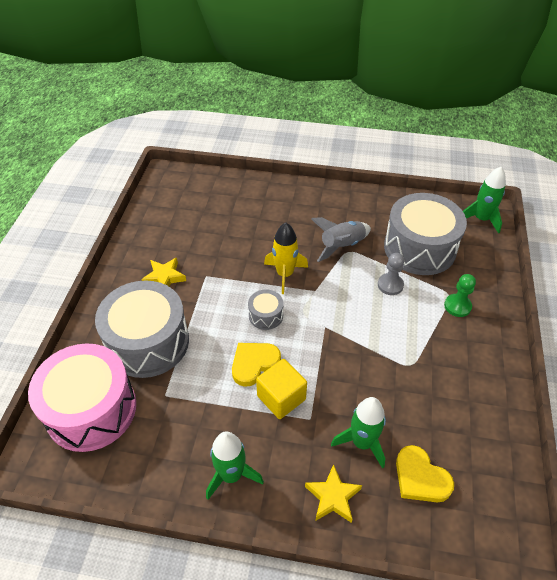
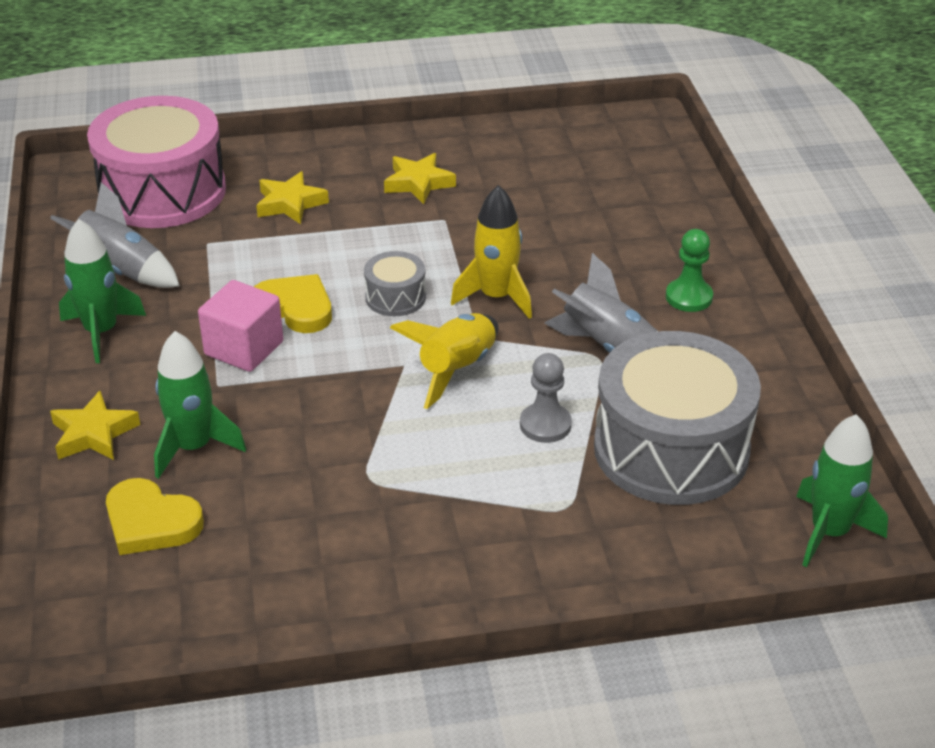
camera: 70 degrees right, 10 degrees down
grey drum [95,281,189,378] -> yellow star [256,171,329,224]
yellow cube [256,359,307,419] -> pink cube [198,280,283,372]
yellow heart [396,445,454,502] -> yellow heart turned 90 degrees counterclockwise [106,478,204,555]
green pawn [444,274,476,317] -> green pawn moved to [666,229,713,312]
none -> grey rocket [50,182,180,288]
none -> yellow rocket [390,313,498,409]

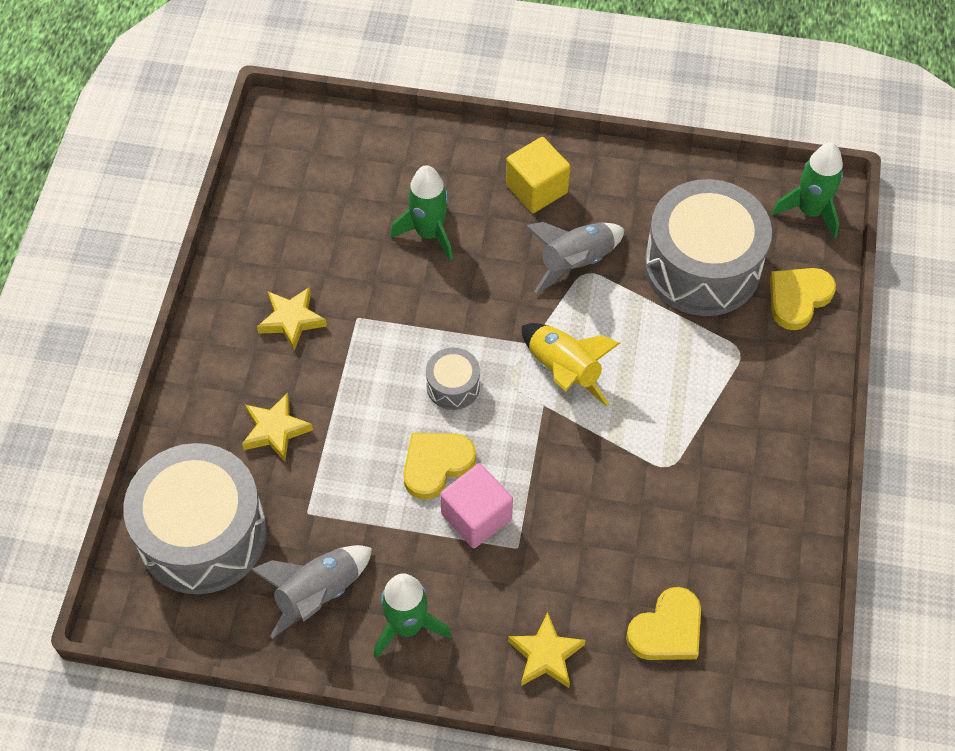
camera: 70 degrees left, 20 degrees up
pink drum [87,96,226,228] -> grey drum [123,443,267,594]
green rocket [154,331,246,479] -> green rocket moved to [390,165,453,261]
yellow rocket [451,185,532,319] -> none
grey pawn [520,353,572,443] -> none
green pawn [666,229,713,312] -> yellow cube [506,137,570,213]
none -> yellow heart [770,268,836,330]

